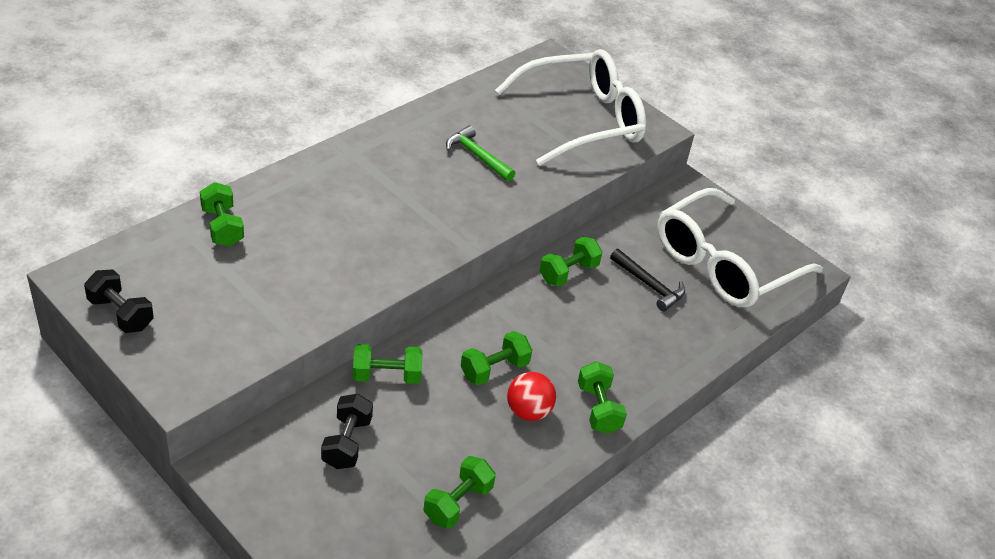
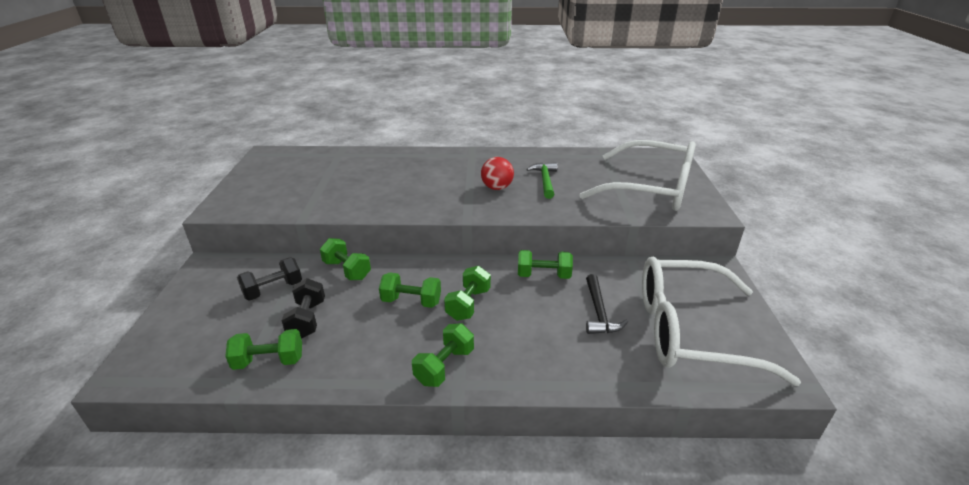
camera: 50 degrees right, 10 degrees down
black dumbbell [84,269,154,333] -> black dumbbell moved to [282,278,325,339]
green dumbbell [200,182,244,247] -> green dumbbell moved to [444,266,491,321]
red ball [507,372,556,421] -> red ball moved to [481,157,514,190]

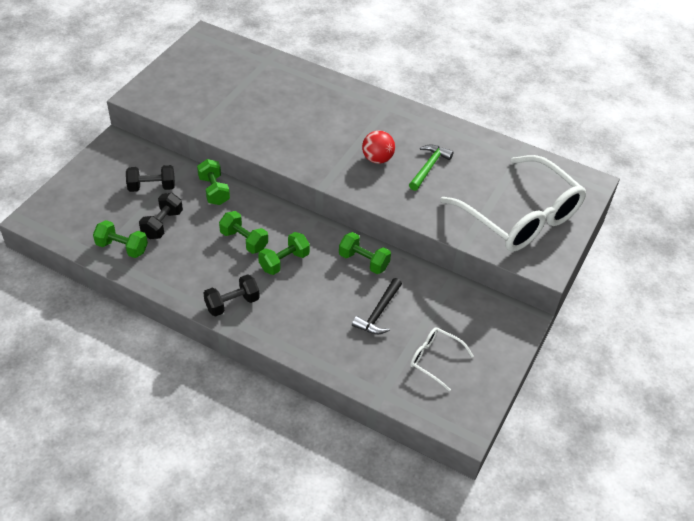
camera: 25 degrees right, 15 degrees up
green dumbbell [412,323,474,387] -> black dumbbell [203,274,260,317]
white glasses [642,257,801,386] -> white glasses [410,327,474,391], size x0.44

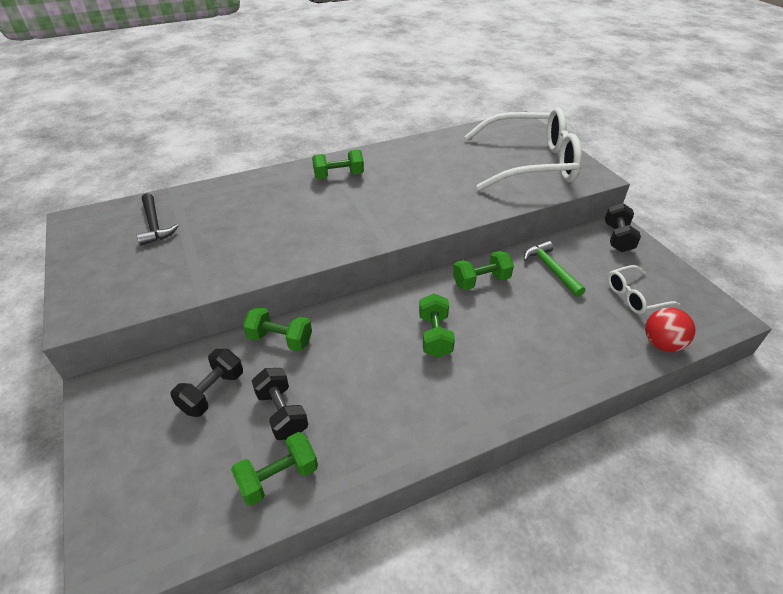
camera: 50 degrees left, 5 degrees down
black dumbbell [203,274,260,317] -> black dumbbell moved to [605,203,641,252]
green dumbbell [219,211,268,254] -> green dumbbell moved to [312,150,364,179]
black hammer [352,278,402,334] -> black hammer moved to [137,193,179,246]
red ball [362,130,395,164] -> red ball moved to [645,307,695,352]
green hammer [409,145,454,191] -> green hammer moved to [524,241,585,297]

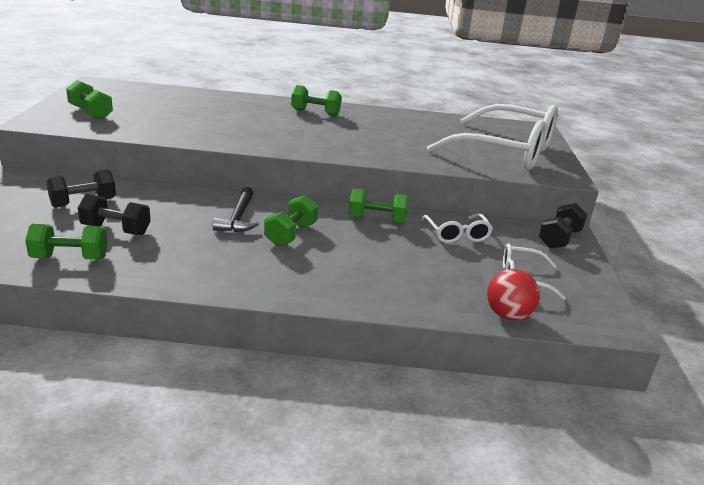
camera: 25 degrees right, 15 degrees down
black hammer [137,193,179,246] -> black hammer moved to [213,187,259,232]
green dumbbell [243,307,312,351] -> green dumbbell moved to [66,80,113,120]
black dumbbell [252,368,308,440] -> black dumbbell turned 75 degrees counterclockwise [78,194,151,235]
green hammer [524,241,585,297] -> white glasses [421,213,493,243]

